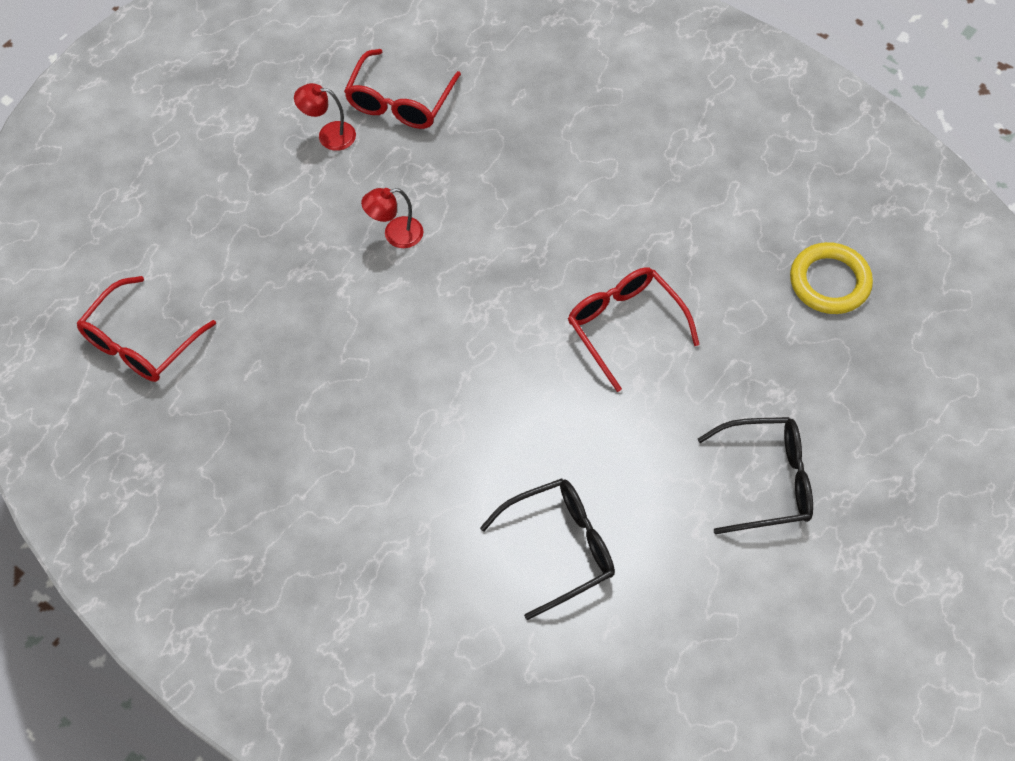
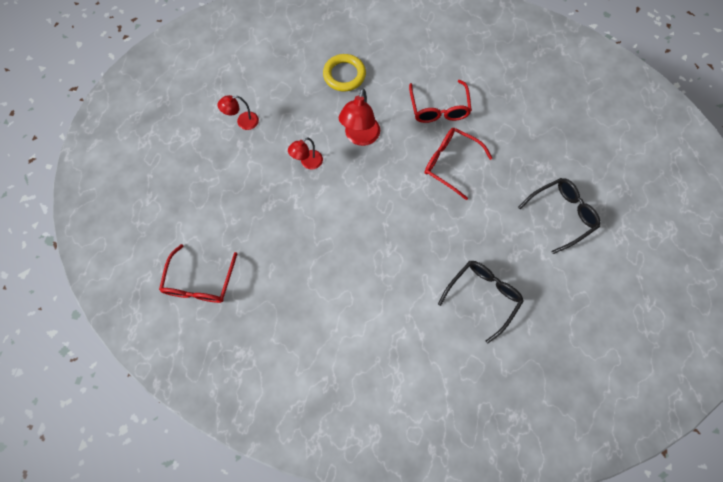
camera: 25 degrees left, 10 degrees up
red glasses [344,49,461,129] -> red glasses moved to [409,80,472,123]
yellow ring [790,242,873,314] -> yellow ring moved to [323,54,366,91]
none -> red lamp [339,88,380,146]

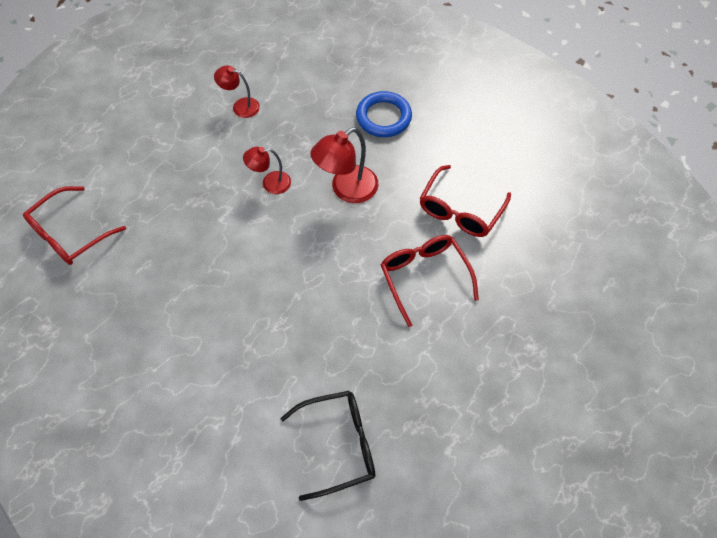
camera: 35 degrees right, 10 degrees down
yellow ring [323,54,366,91] -> blue ring [356,91,412,137]
black glasses [518,178,600,254] -> none

